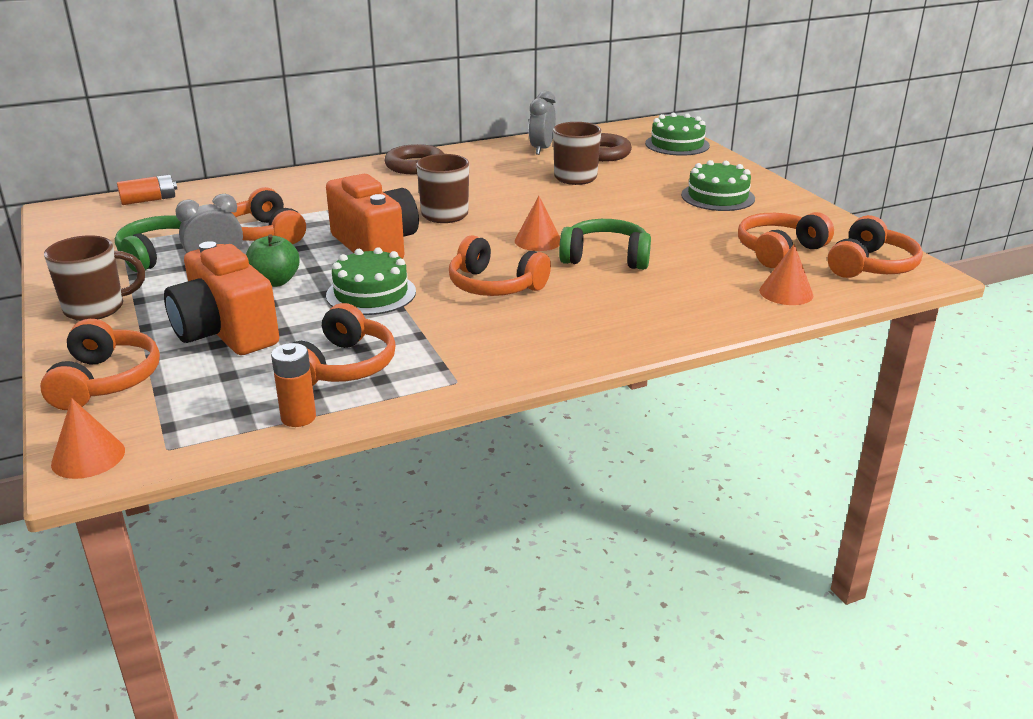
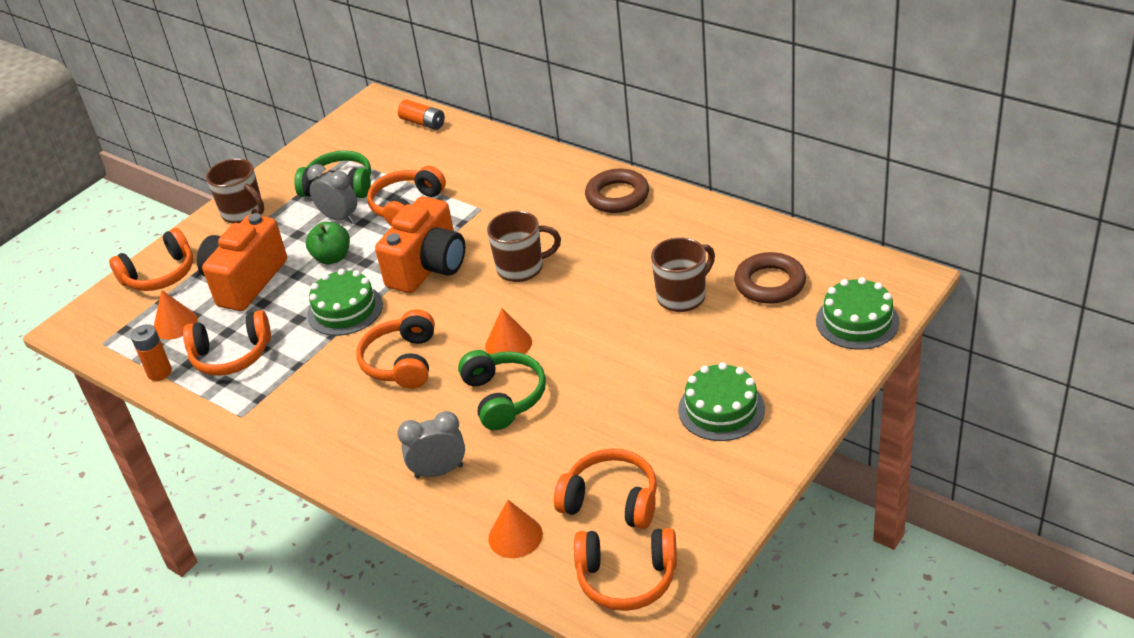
camera: 65 degrees right, 10 degrees up
orange cone [51,398,125,479] -> orange cone moved to [154,290,198,340]
grey clock [529,91,556,155] -> grey clock moved to [398,411,465,478]

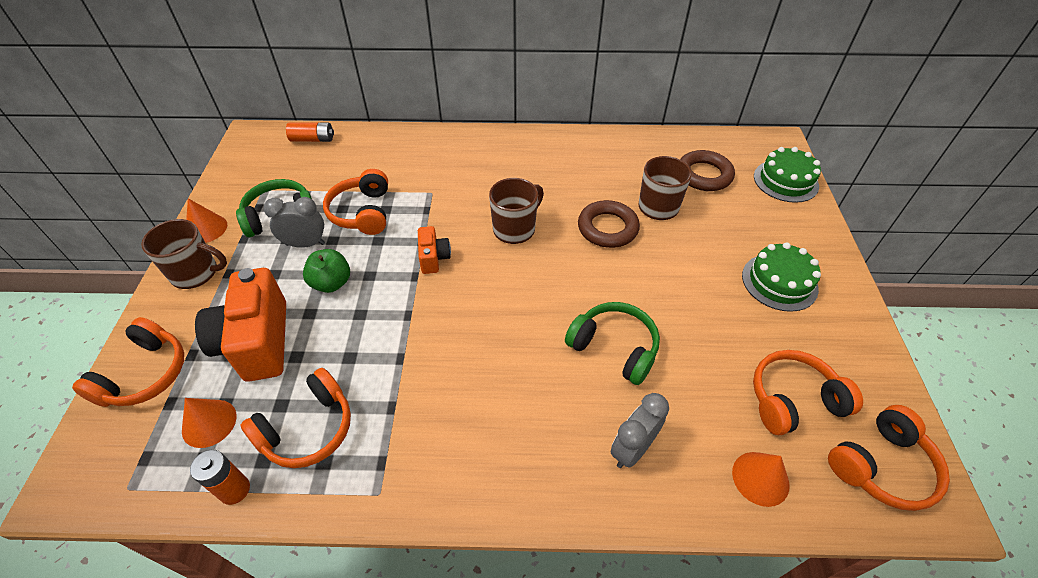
camera: 40 degrees left, 10 degrees up
green cake [307,269,383,336] -> none
orange headphones [357,309,435,389] -> none
orange camera [375,196,465,293] -> orange camera [418,226,451,274], size x0.49
orange cone [485,308,532,354] -> orange cone moved to [186,199,227,243]
brown ring [585,169,649,213] -> brown ring moved to [578,200,640,248]

